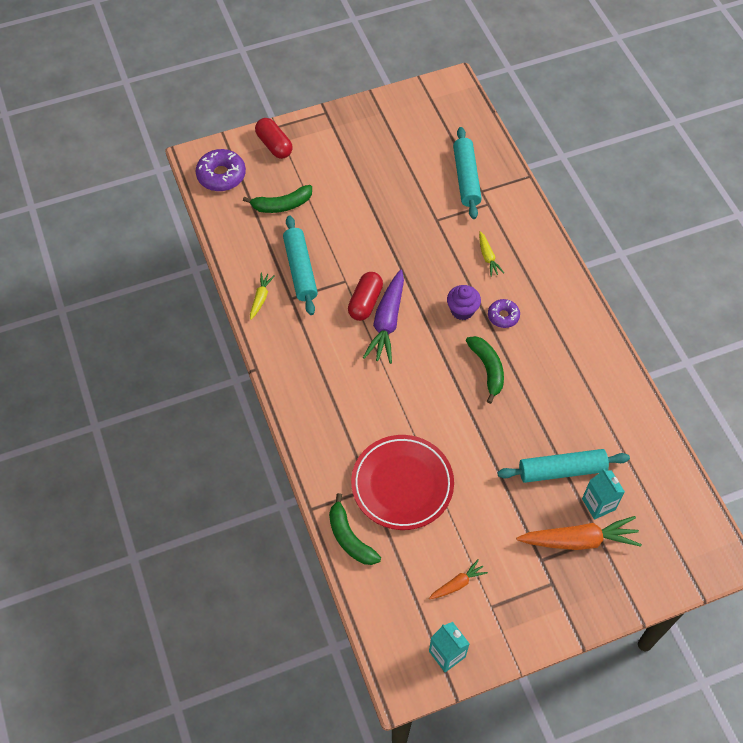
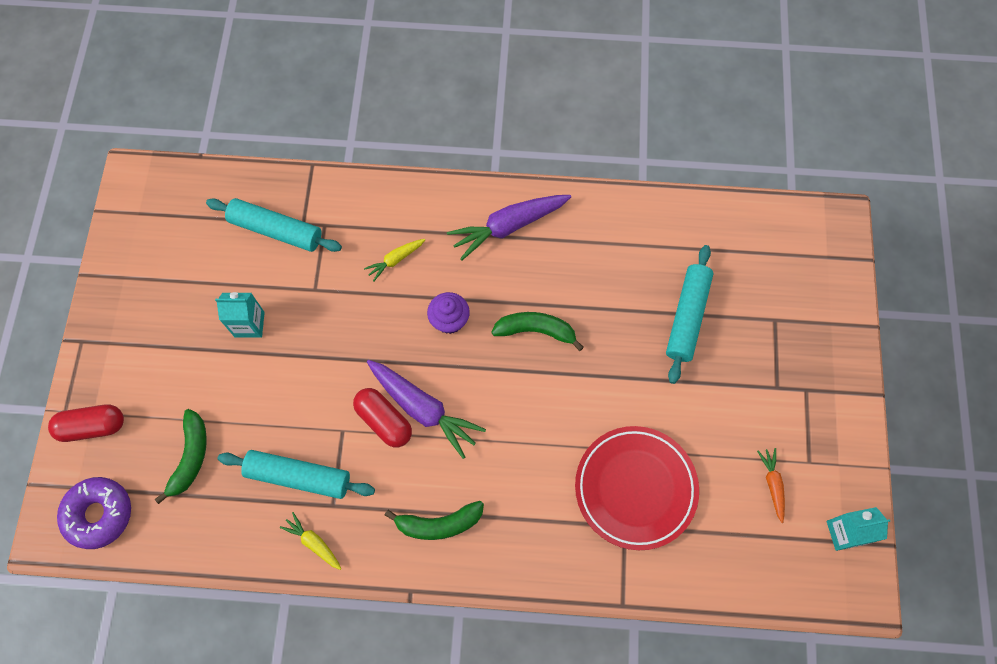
camera: 65 degrees left, 10 degrees up
green banana [329,493,381,565] -> green banana moved to [385,501,484,540]
yellow carrot [479,231,504,277] -> yellow carrot turned 135 degrees clockwise [364,239,426,282]
purple donut [488,299,520,328] -> none
orange carrot [516,516,642,550] -> none
turquoise carton [582,469,625,520] -> turquoise carton moved to [215,292,265,338]
none -> purple carrot [447,195,571,261]

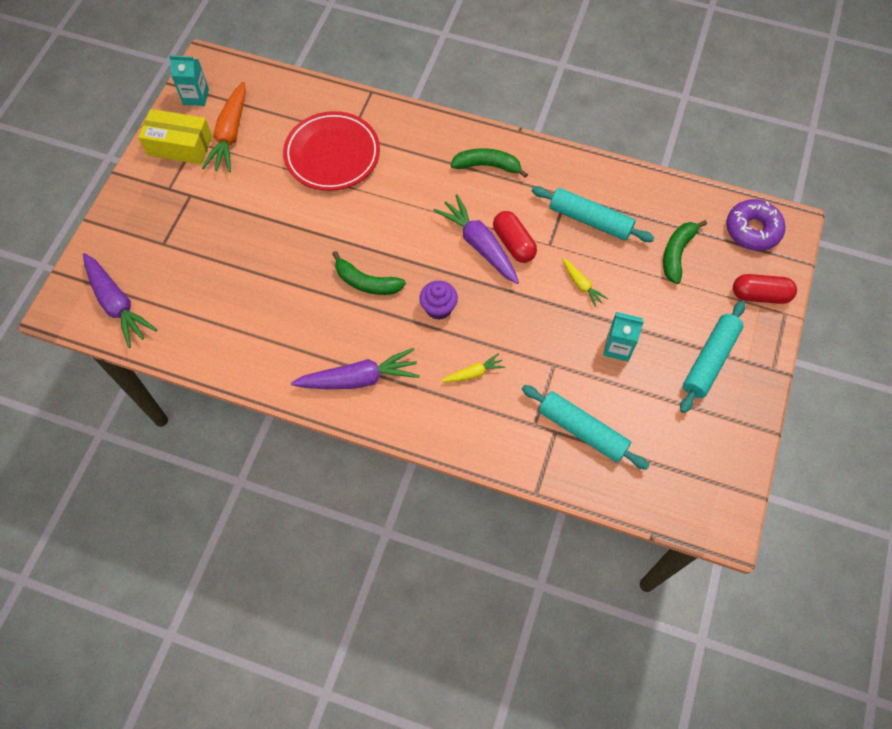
camera: 165 degrees left, 5 degrees down
yellow carrot [280,512,341,570] -> yellow carrot moved to [562,258,608,307]
turquoise rolling pin [666,245,714,384] -> turquoise rolling pin moved to [680,301,745,413]
orange carrot [757,448,785,523] -> orange carrot [202,82,246,172], size x1.93
none -> purple carrot [83,253,157,348]
none -> yellow box [138,109,212,164]

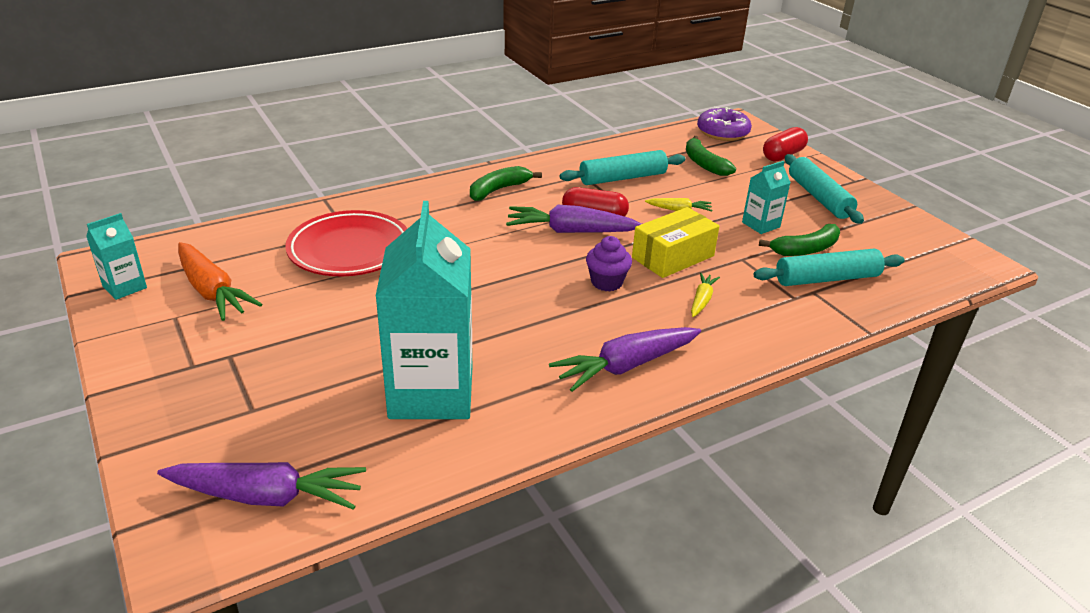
camera: 50 degrees left, 30 degrees down
yellow box [138,109,212,164] -> yellow box moved to [632,207,719,278]
purple carrot [291,348,420,389] -> purple carrot turned 150 degrees counterclockwise [549,327,701,392]
green banana [332,251,406,295] -> green banana moved to [759,224,840,256]
none -> turquoise carton [376,201,472,419]

